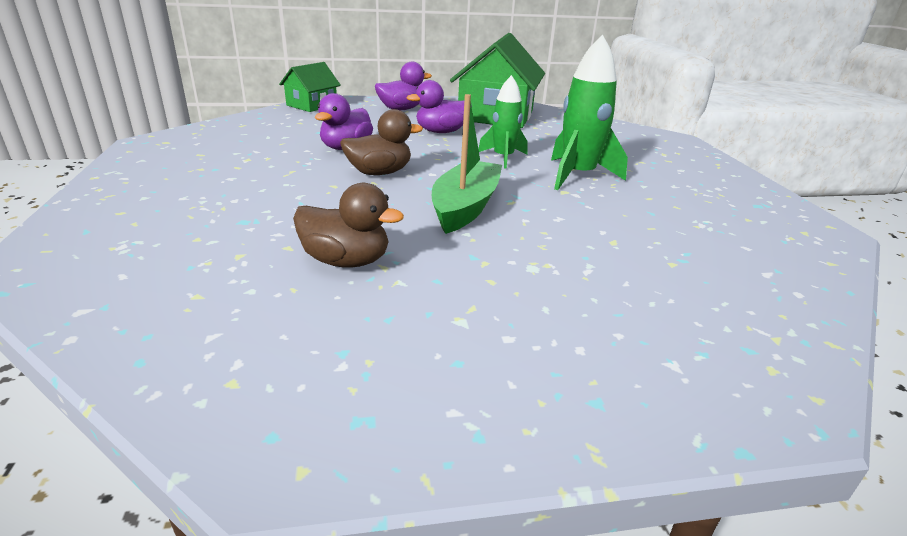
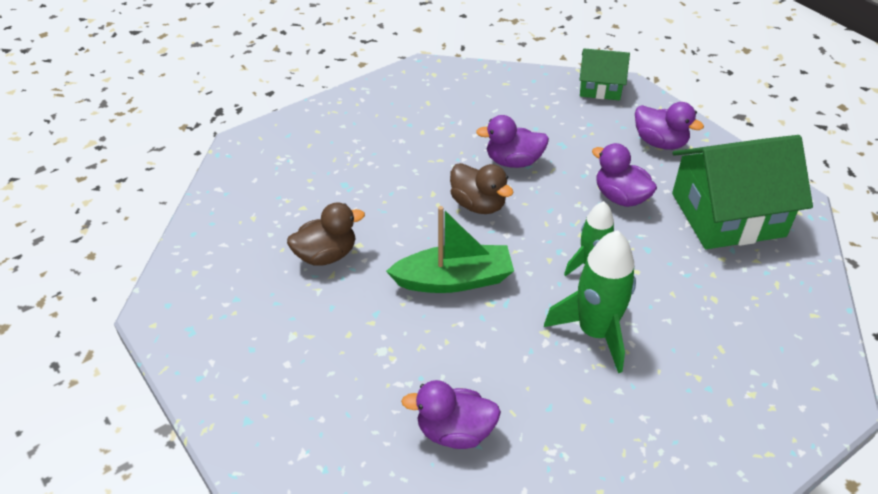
camera: 65 degrees right, 15 degrees up
brown duck [293,183,404,268] -> brown duck turned 105 degrees counterclockwise [287,202,365,266]
none -> purple duck [401,380,501,449]

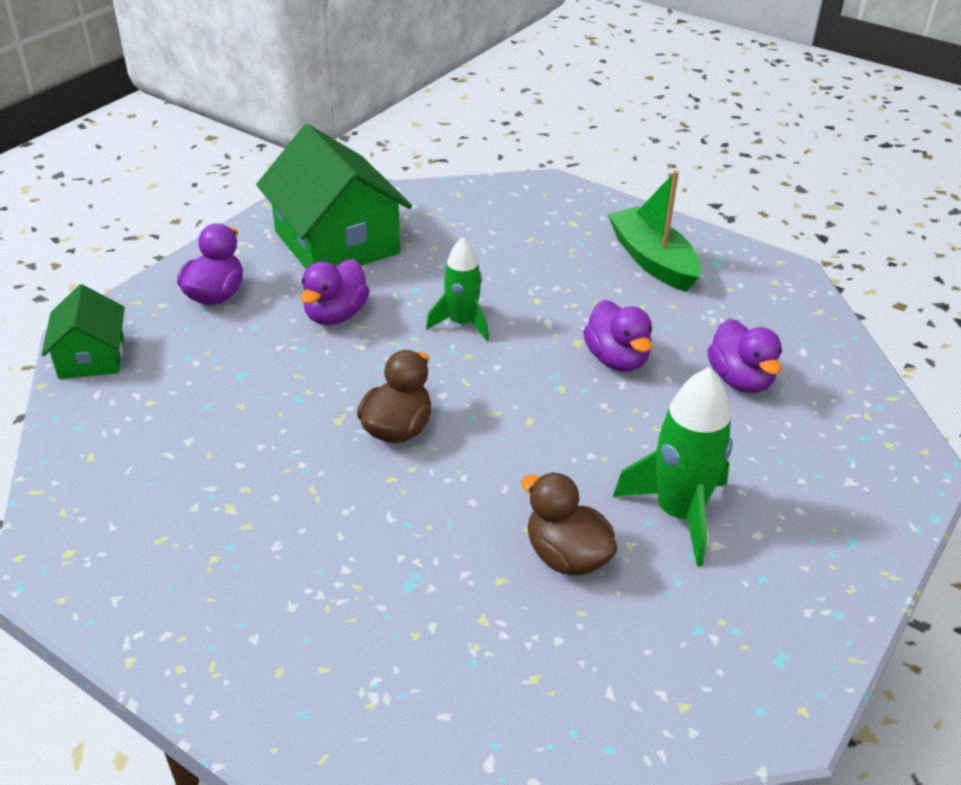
camera: 110 degrees left, 5 degrees down
green boat [386,206,514,293] -> green boat moved to [608,170,701,292]
purple duck [476,115,549,168] -> purple duck moved to [583,300,652,372]
green rocket [544,230,636,373] -> green rocket moved to [613,367,733,567]

